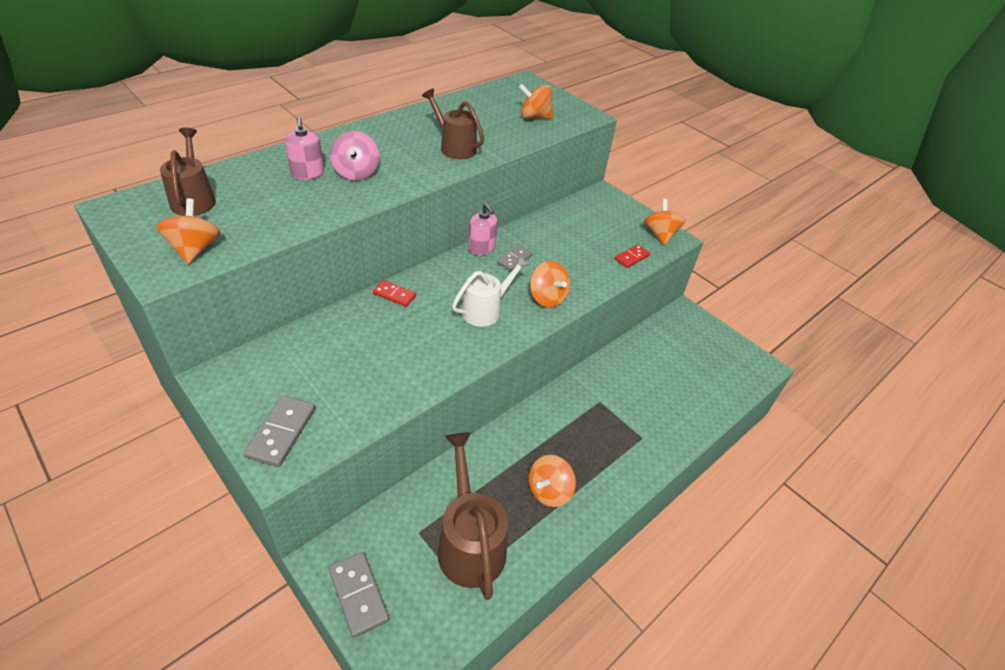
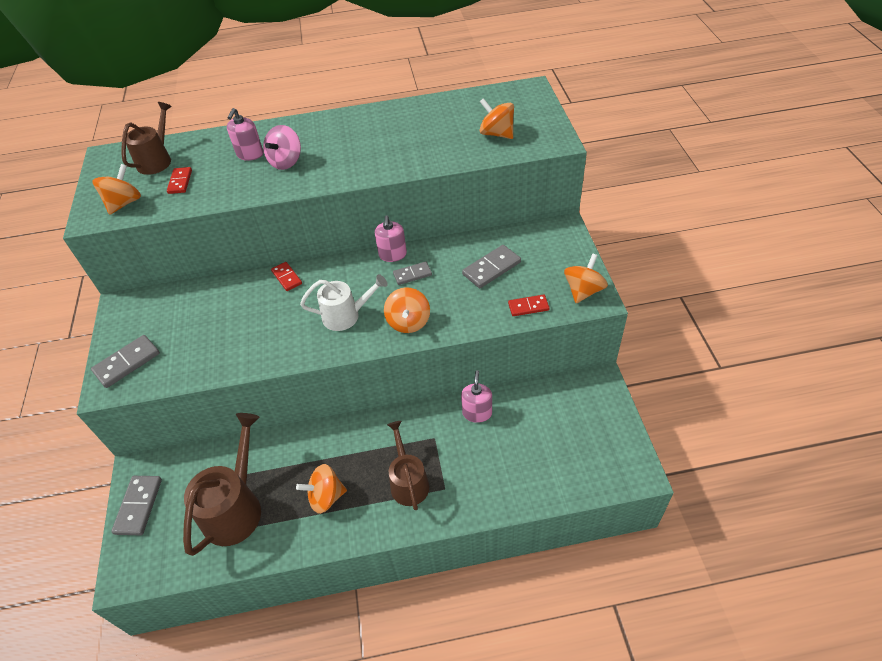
camera: 40 degrees right, 5 degrees up
brown watering can [422,88,484,159] -> brown watering can moved to [387,421,429,510]
none -> red domino [167,167,192,194]
none -> pink soap dispenser [461,370,492,423]
none -> grey domino [462,245,521,288]

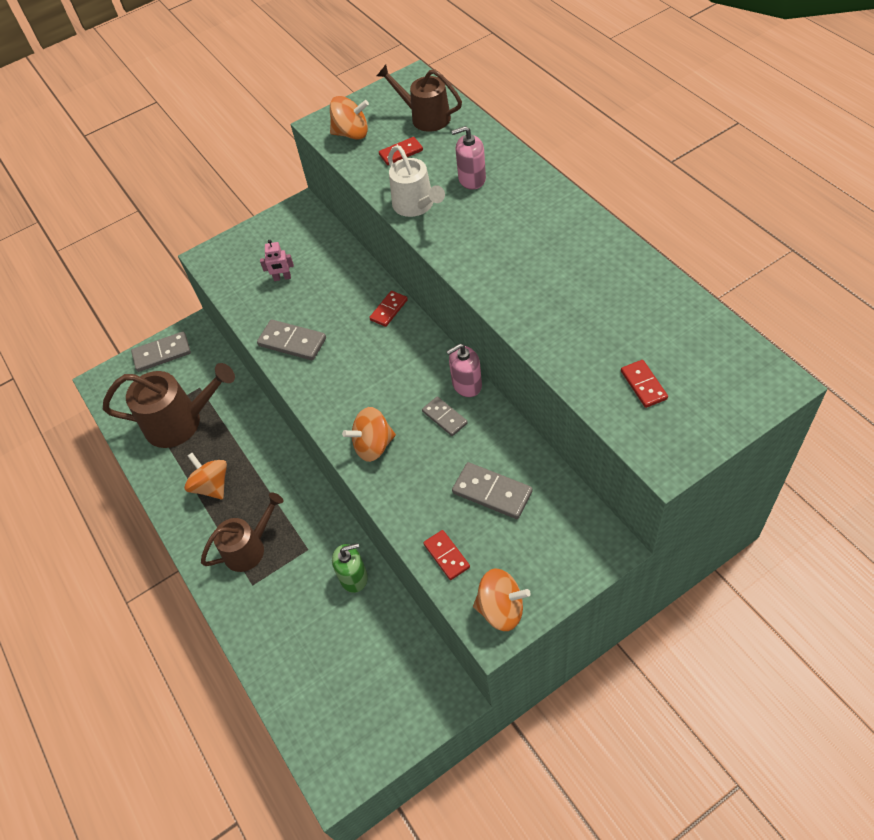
camera: 70 degrees right, 5 degrees up
grey domino [91,335,160,388] -> grey domino moved to [257,320,326,360]
brown watering can [121,102,172,175] -> brown watering can turned 150 degrees counterclockwise [377,65,462,132]
pink spinning top [263,125,301,170] -> none
white watering can [300,274,388,331] -> white watering can moved to [388,146,445,217]
pink soap dispenser [461,370,492,423] -> green soap dispenser [332,543,368,593]
orange spinning top [479,98,514,139] -> red domino [621,360,668,408]
none -> pink robot [260,240,294,281]

